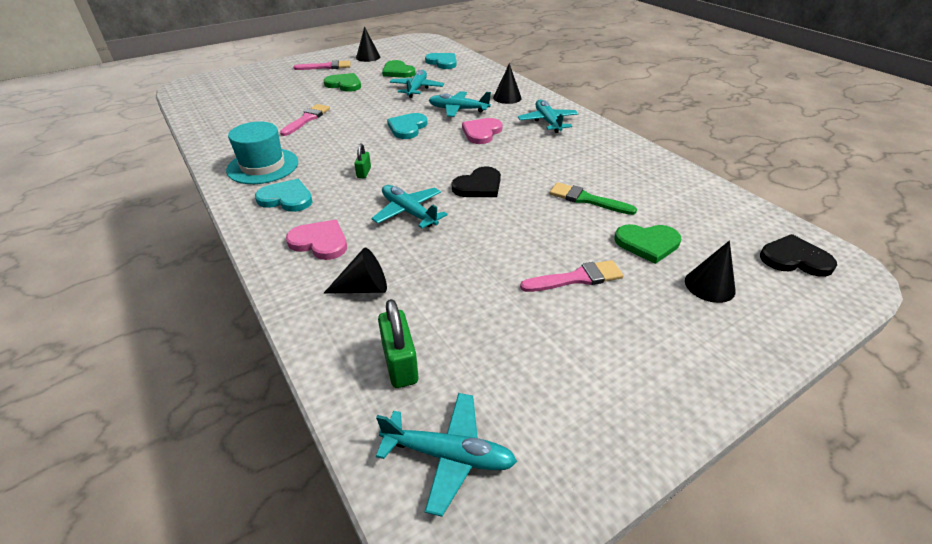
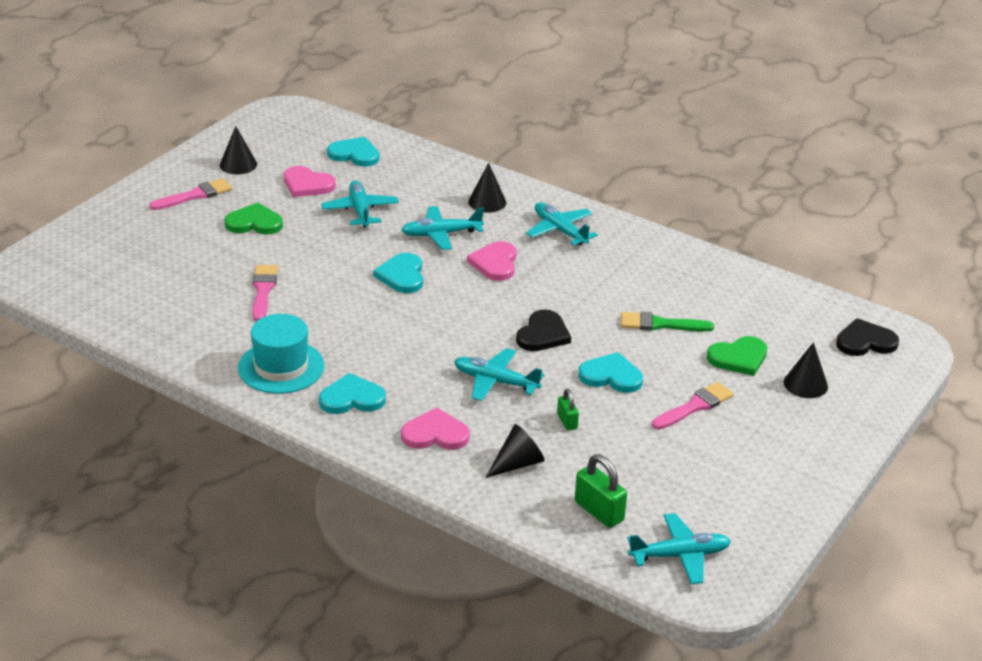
camera: 25 degrees left, 5 degrees down
green padlock [354,144,371,178] -> green padlock moved to [557,389,579,430]
green heart [382,60,416,78] -> pink heart [284,166,336,197]
none -> turquoise heart [578,352,643,393]

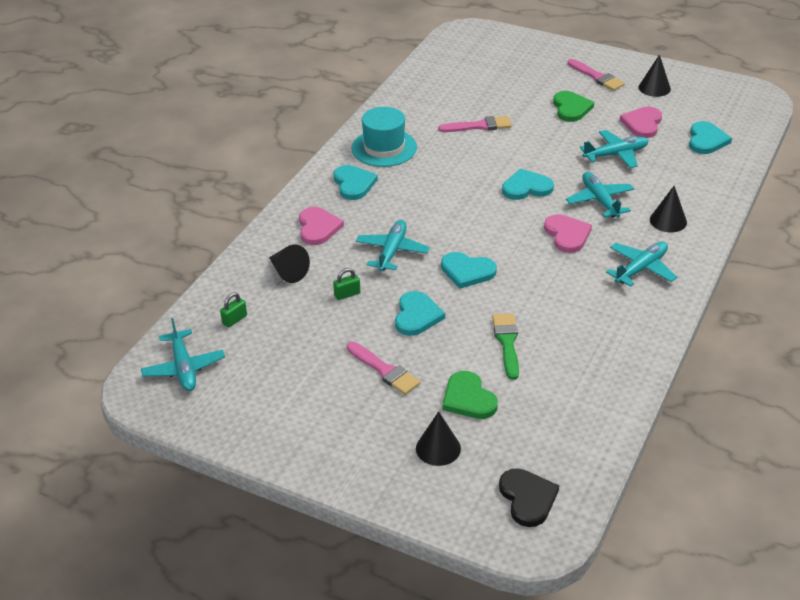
camera: 85 degrees right, 5 degrees up
pink heart [467,241,517,281] -> pink heart turned 75 degrees clockwise [544,214,592,253]
black heart [516,310,571,351] -> turquoise heart [441,252,497,289]
green padlock [575,454,627,528] -> green padlock [220,293,247,327], size x0.59

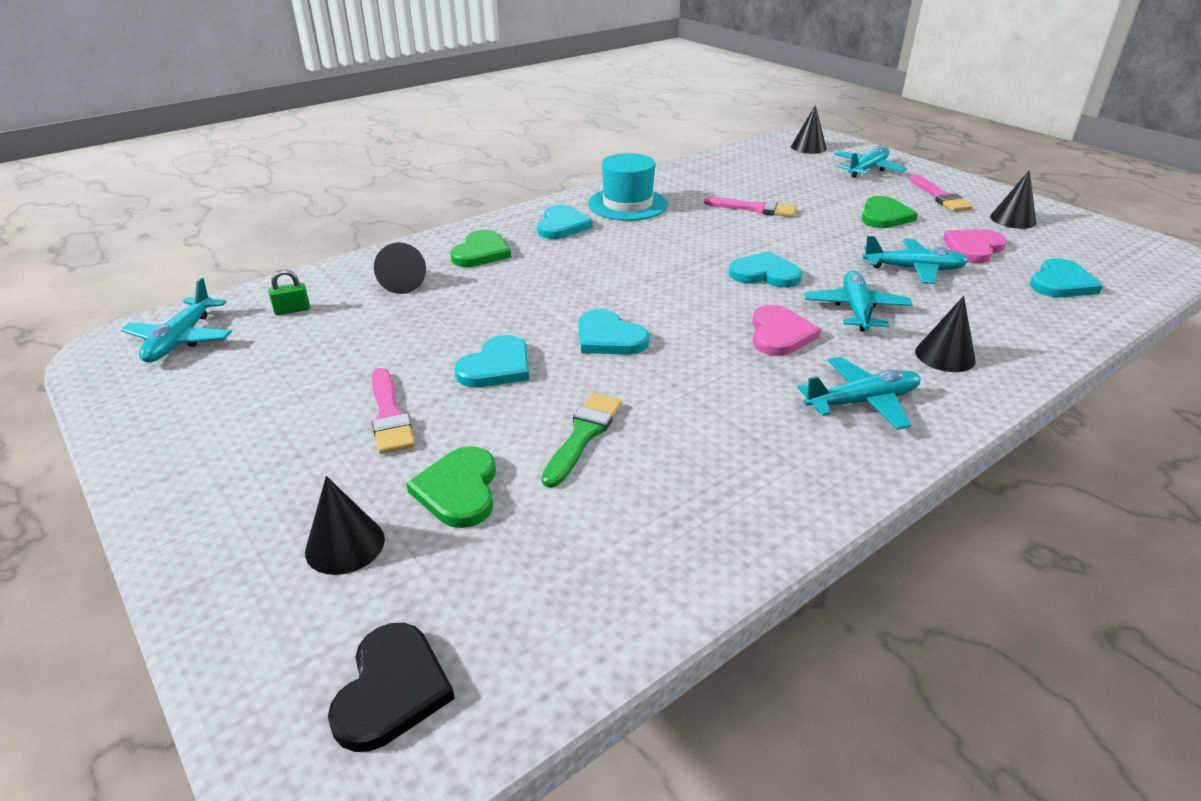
camera: 25 degrees right, 5 degrees down
pink heart [299,207,344,245] -> green heart [450,230,511,267]
green padlock [333,268,360,300] -> none
turquoise plane [356,220,430,271] -> turquoise plane moved to [834,146,907,178]
none -> black cone [791,105,827,154]

